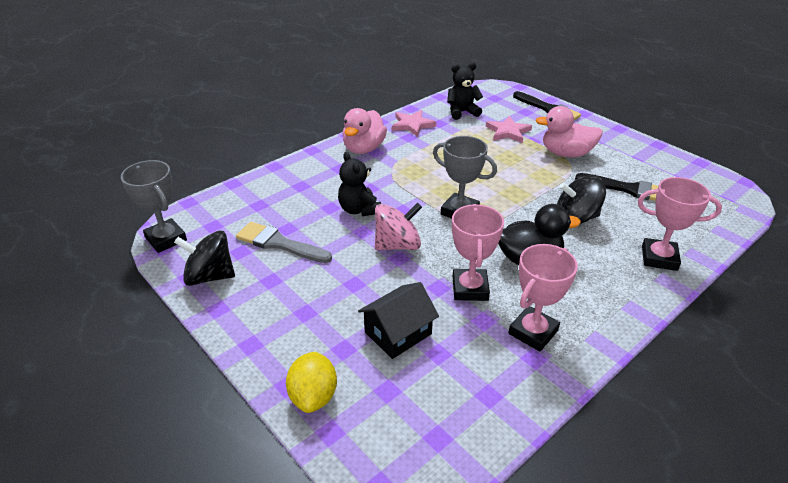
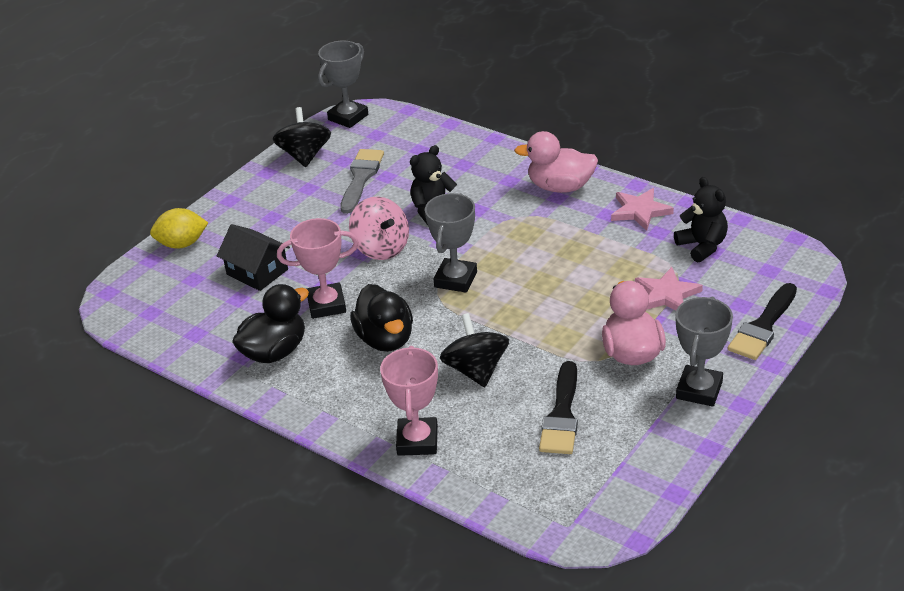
camera: 80 degrees right, 0 degrees up
pink trophy [509,244,578,351] -> black duck [232,284,309,363]
none -> grey trophy [676,297,733,407]

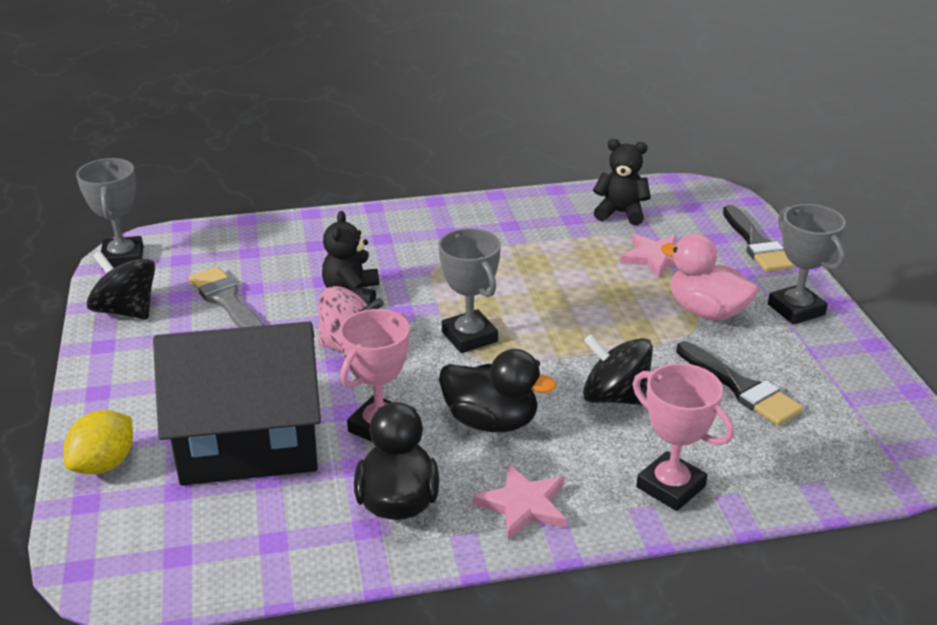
camera: 50 degrees left, 5 degrees down
black house [217,224,290,291] -> black house [153,321,321,486], size x1.97
pink duck [514,131,598,193] -> none
pink star [611,188,674,231] -> pink star moved to [473,464,567,540]

